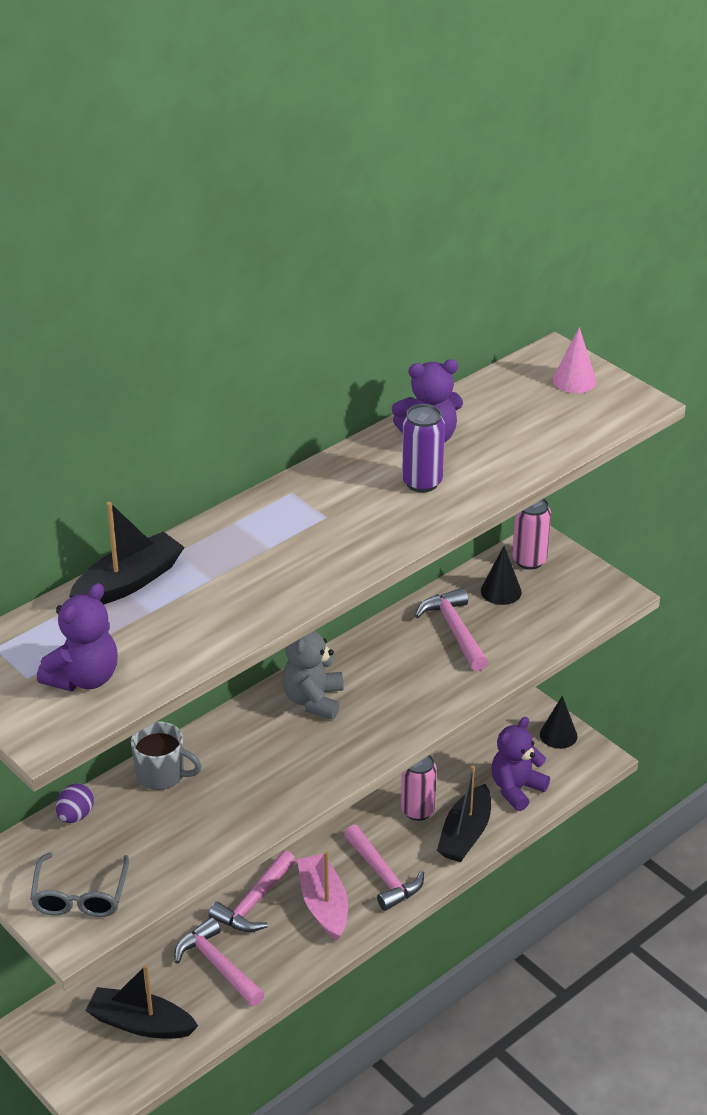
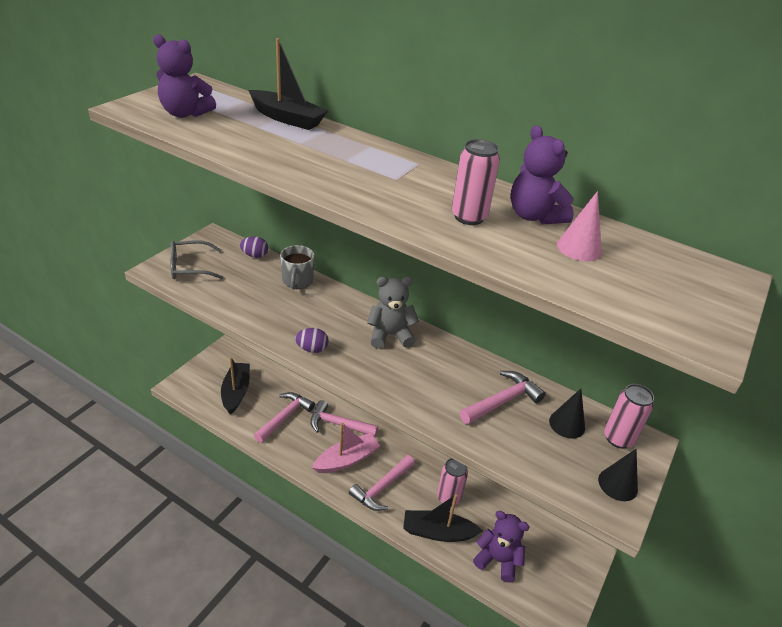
camera: 70 degrees right, 0 degrees up
purple can [402,404,445,492] -> pink can [452,139,500,225]
black cone [540,696,577,749] -> black cone moved to [598,449,638,501]
pink cone [553,327,597,393] -> pink cone moved to [557,191,602,261]
none -> purple egg [295,328,329,353]

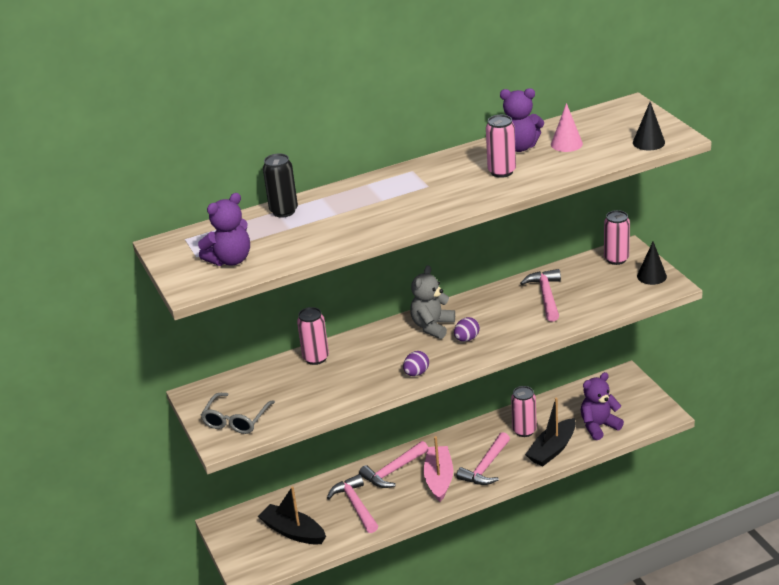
camera: 50 degrees left, 5 degrees down
purple egg [240,236,268,258] -> purple egg moved to [454,317,480,342]
black boat [248,38,328,130] -> black can [263,153,298,217]
grey mug [280,245,315,290] -> pink can [297,307,329,365]
pink hammer [349,455,415,511] -> pink hammer turned 45 degrees clockwise [456,432,510,485]
black cone [549,389,585,438] -> black cone moved to [633,102,665,150]

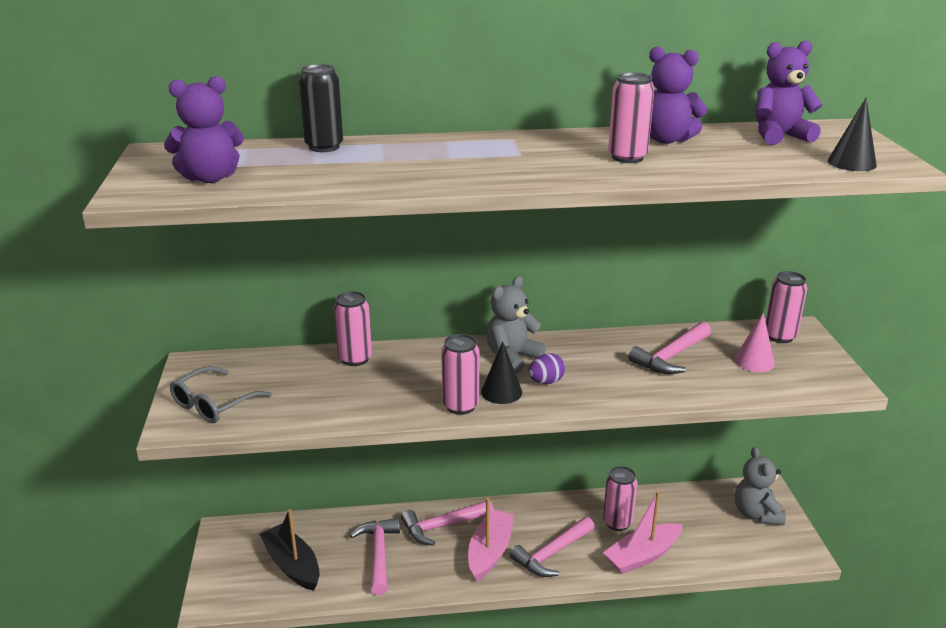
camera: 15 degrees right, 5 degrees down
purple egg [403,351,429,376] -> pink can [441,334,479,415]
pink hammer [520,269,561,322] -> pink hammer turned 150 degrees counterclockwise [628,322,711,374]
black boat [525,397,576,466] -> pink boat [603,491,683,574]
pink cone [551,103,583,152] -> pink cone moved to [734,312,775,372]
purple teddy bear [581,372,624,440] -> purple teddy bear moved to [756,41,822,145]
black cone [637,241,667,285] -> black cone moved to [481,341,522,404]
none -> grey teddy bear [735,447,786,525]

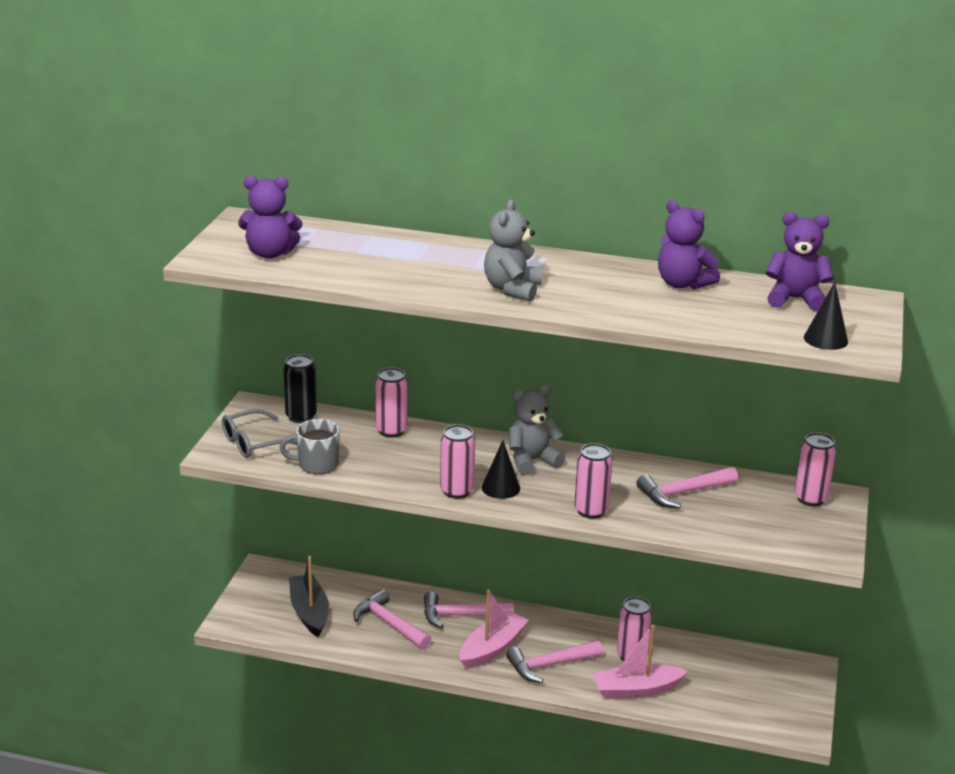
camera: 20 degrees right, 0 degrees up
black can [299,64,343,152] -> black can moved to [283,354,317,423]
pink hammer [350,518,400,595] -> pink hammer turned 60 degrees counterclockwise [353,589,431,649]
purple egg [528,353,566,384] -> none
pink can [608,72,654,163] -> pink can moved to [574,443,613,519]
pink cone [734,312,775,372] -> none
grey teddy bear [735,447,786,525] -> grey teddy bear moved to [484,200,542,301]
none -> grey mug [280,419,340,474]

